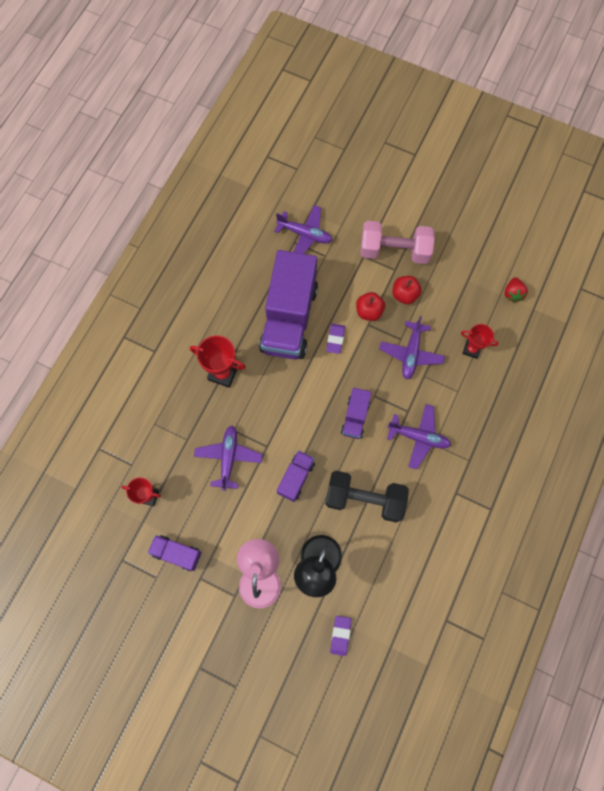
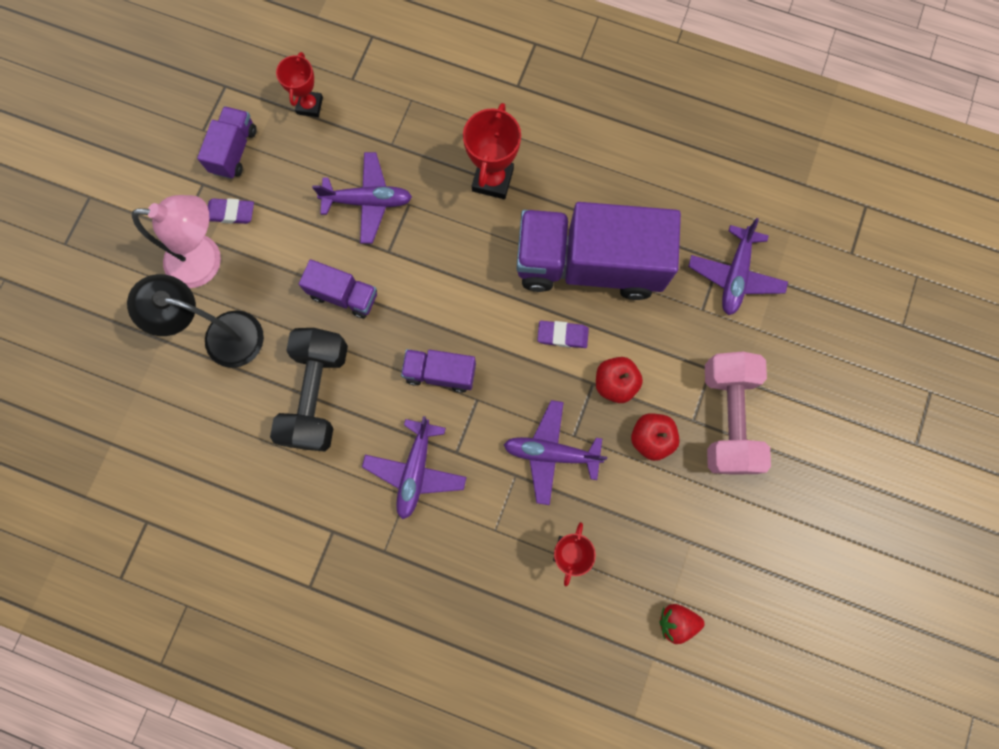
camera: 85 degrees right, 5 degrees up
purple eraser [330,616,352,656] -> purple eraser moved to [208,198,254,224]

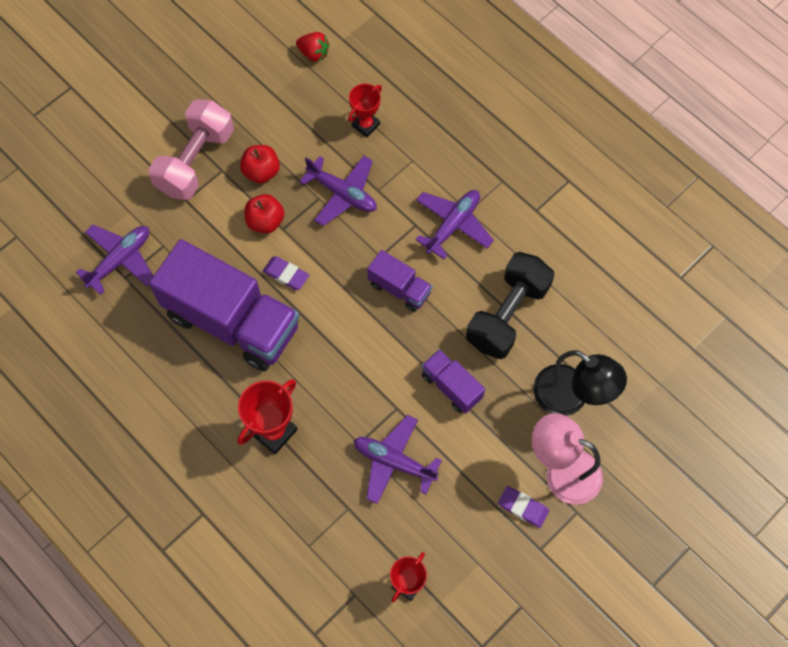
camera: 155 degrees left, 10 degrees down
purple truck [197,106,257,179] -> none

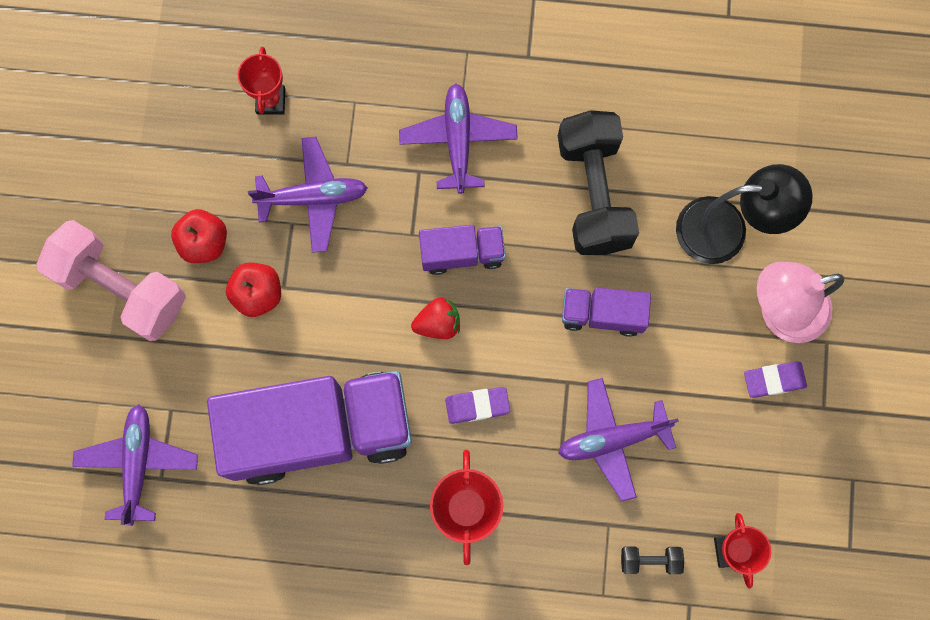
camera: 40 degrees left, 10 degrees up
pink dumbbell [148,99,234,200] -> pink dumbbell turned 45 degrees counterclockwise [36,220,186,341]
purple eraser [263,256,309,290] -> purple eraser moved to [445,387,510,424]
red strawberry [296,32,329,62] -> red strawberry moved to [411,298,460,339]
none -> black dumbbell [621,546,684,574]

